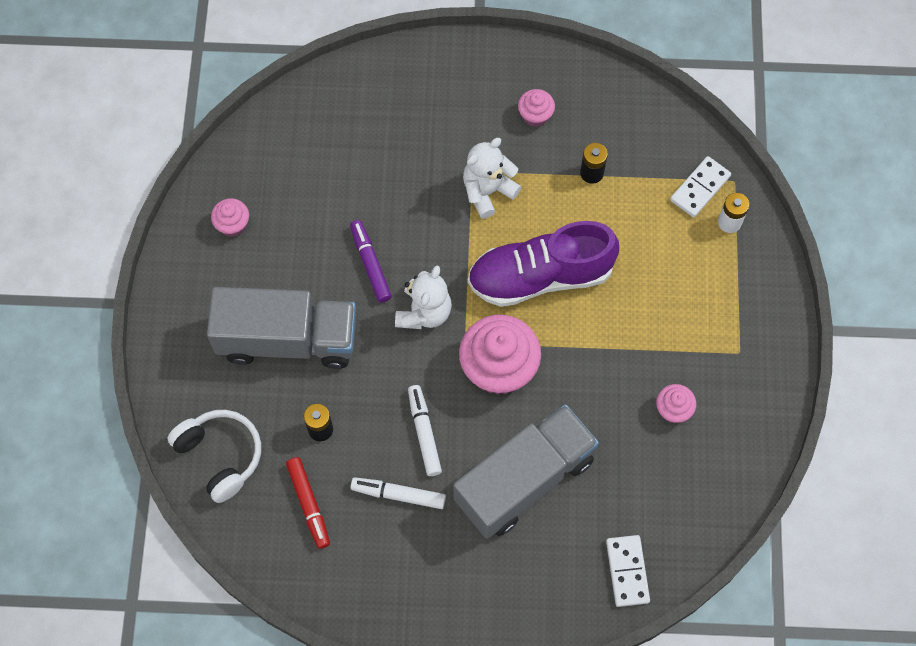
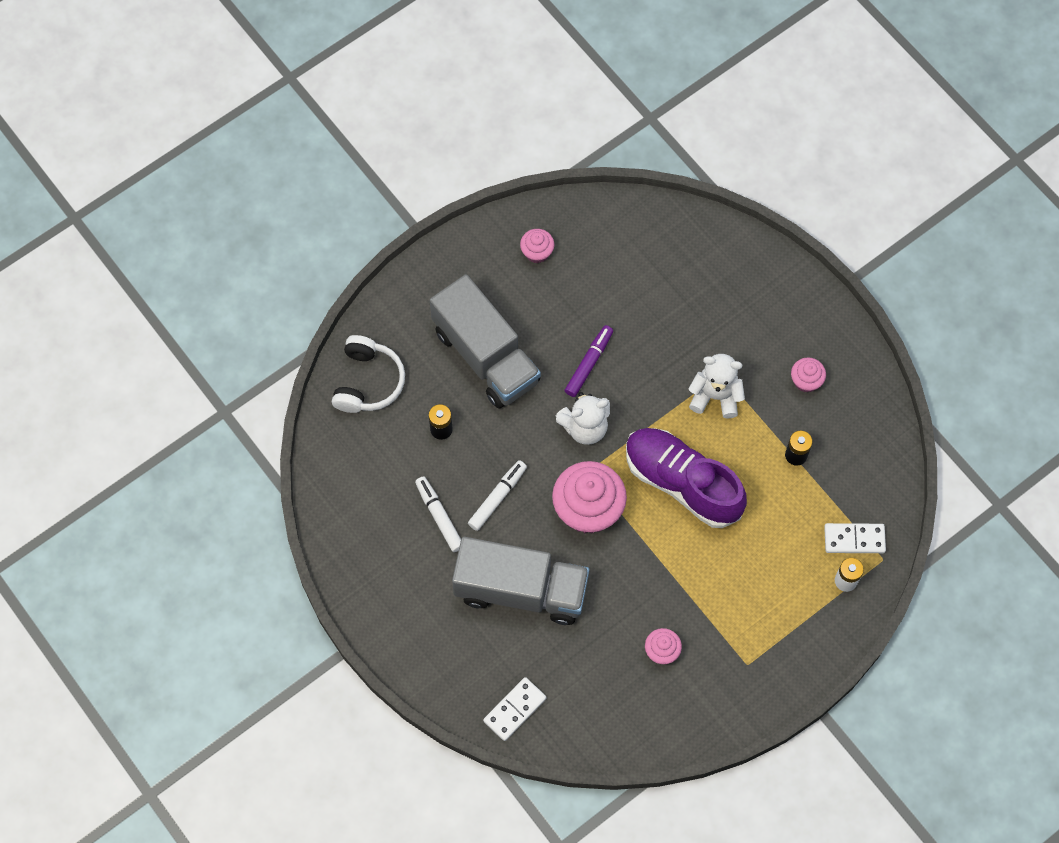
camera: 50 degrees right, 0 degrees up
red marker [286,457,330,549] -> none

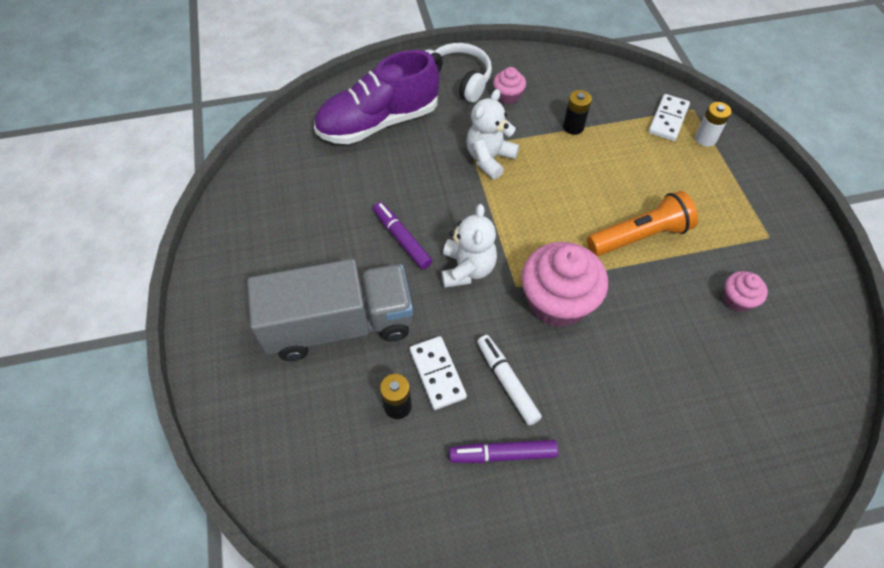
camera: 65 degrees left, 10 degrees down
white headphones [332,335,405,413] -> white headphones moved to [425,43,492,102]
white marker [415,476,461,552] -> purple marker [449,440,558,463]
grey truck [452,537,589,625] -> none
white domino [483,677,546,741] -> white domino moved to [410,336,467,410]
pink cupcake [520,229,554,263] -> none
purple shoe [626,428,747,528] -> purple shoe moved to [314,50,439,144]
none -> orange flashlight [587,191,698,256]

